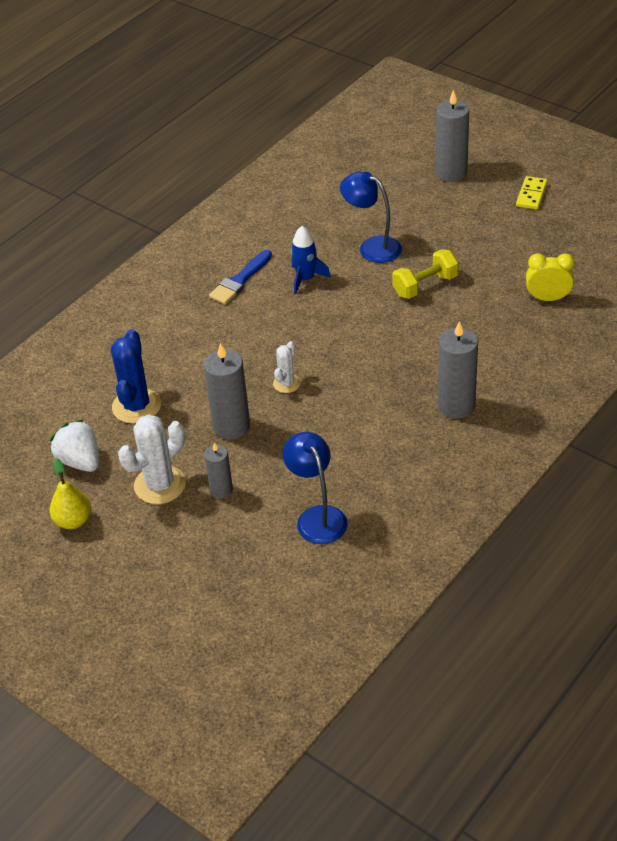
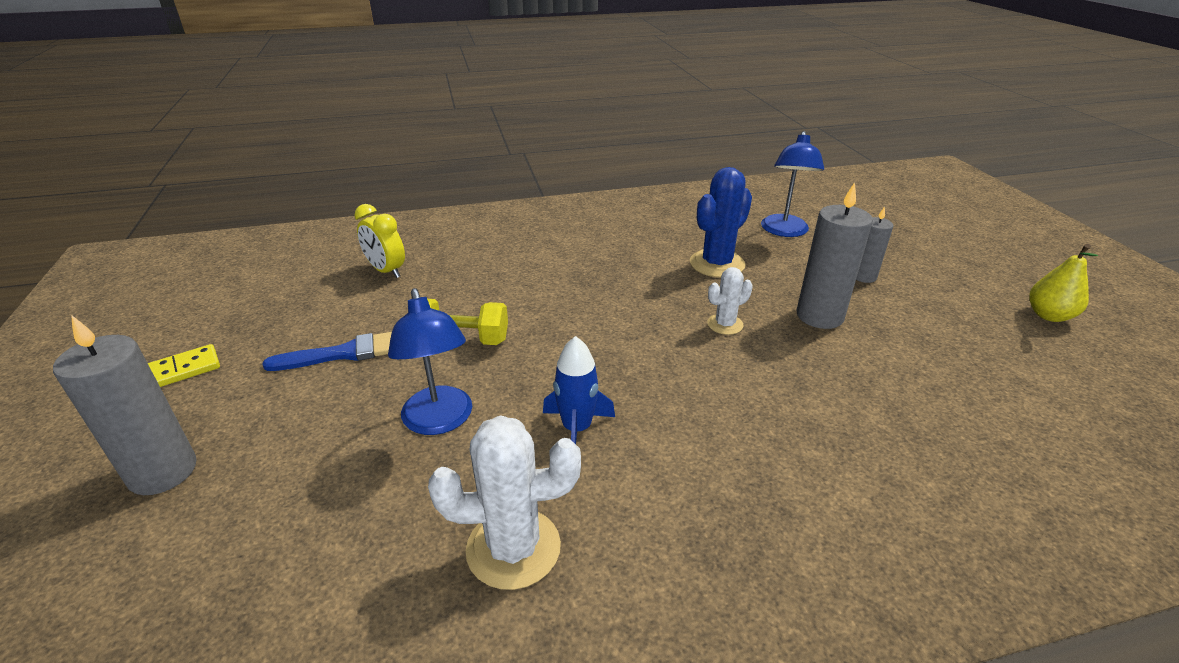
camera: 145 degrees left, 10 degrees down
white strawberry [50,419,99,472] -> none
blue cactus [111,329,161,424] -> blue cactus moved to [690,167,752,278]
white cactus [118,415,186,504] -> white cactus moved to [428,415,581,590]
blue brush [209,250,272,304] -> blue brush moved to [262,332,392,371]
grey candle [438,321,478,419] -> none

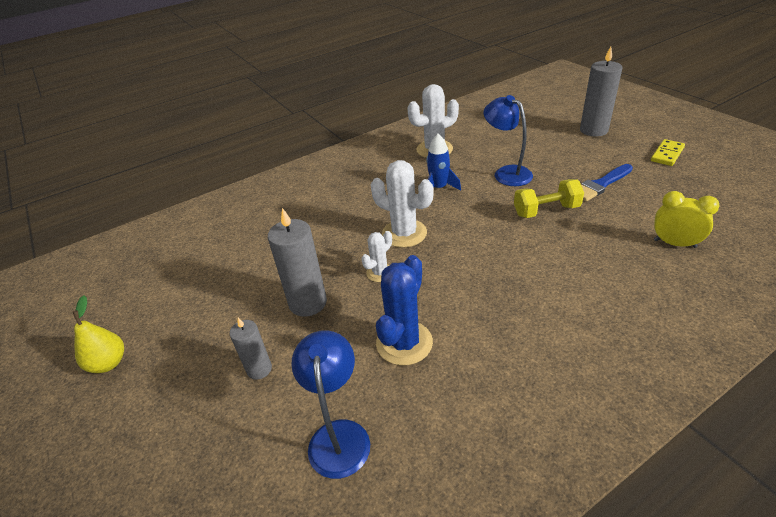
camera: 165 degrees right, 5 degrees up
none -> white cactus [371,160,434,248]

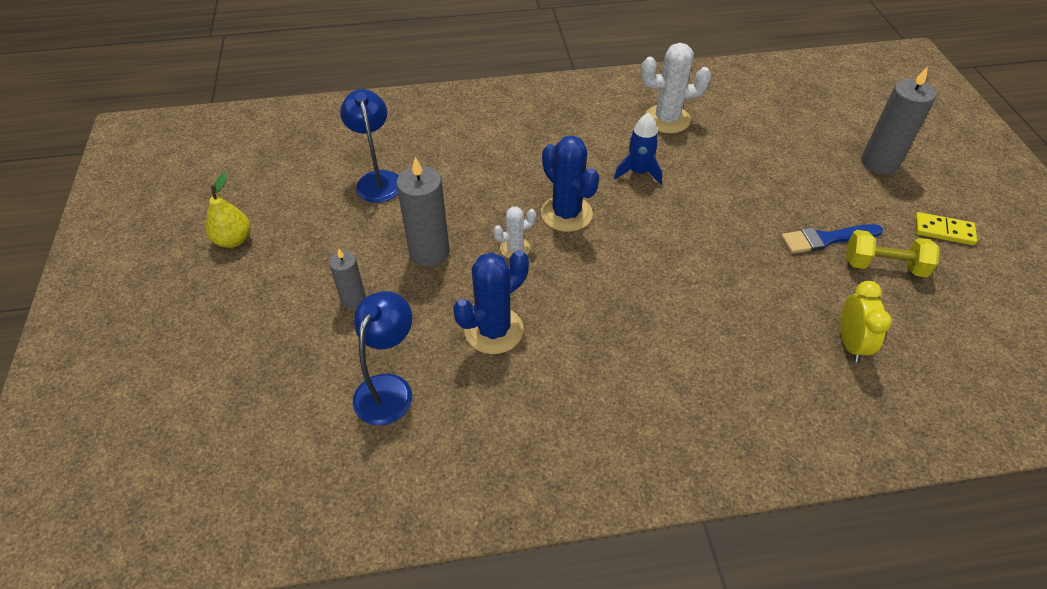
camera: 20 degrees right, 10 degrees up
white cactus [371,160,434,248] -> blue cactus [541,135,599,232]
blue lamp [484,95,533,186] -> blue lamp moved to [340,89,399,203]
yellow dumbbell [514,179,584,218] -> yellow dumbbell moved to [846,230,940,277]
yellow domino [651,139,685,166] -> yellow domino turned 45 degrees clockwise [915,212,977,245]
yellow clock [654,191,719,248] -> yellow clock turned 45 degrees clockwise [840,281,892,362]

